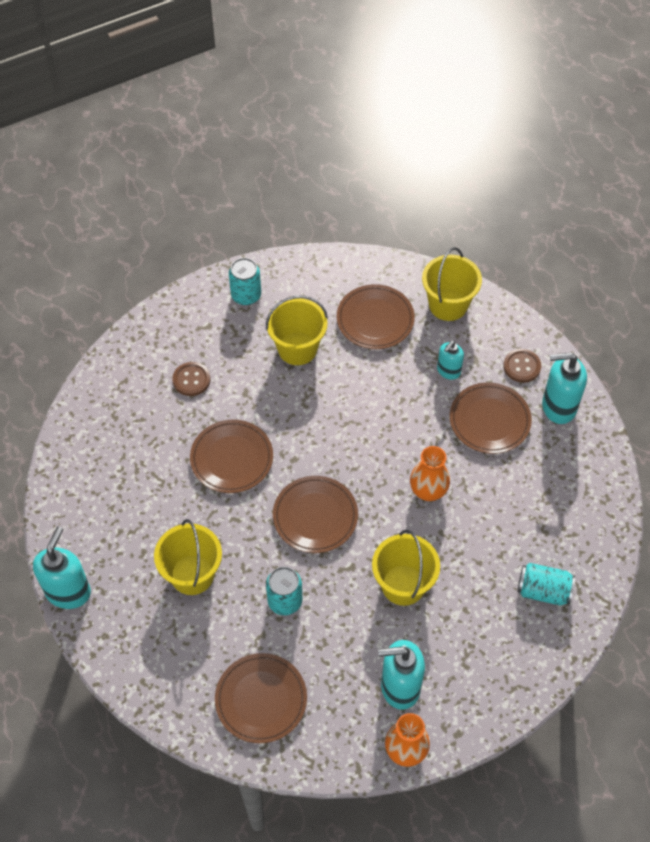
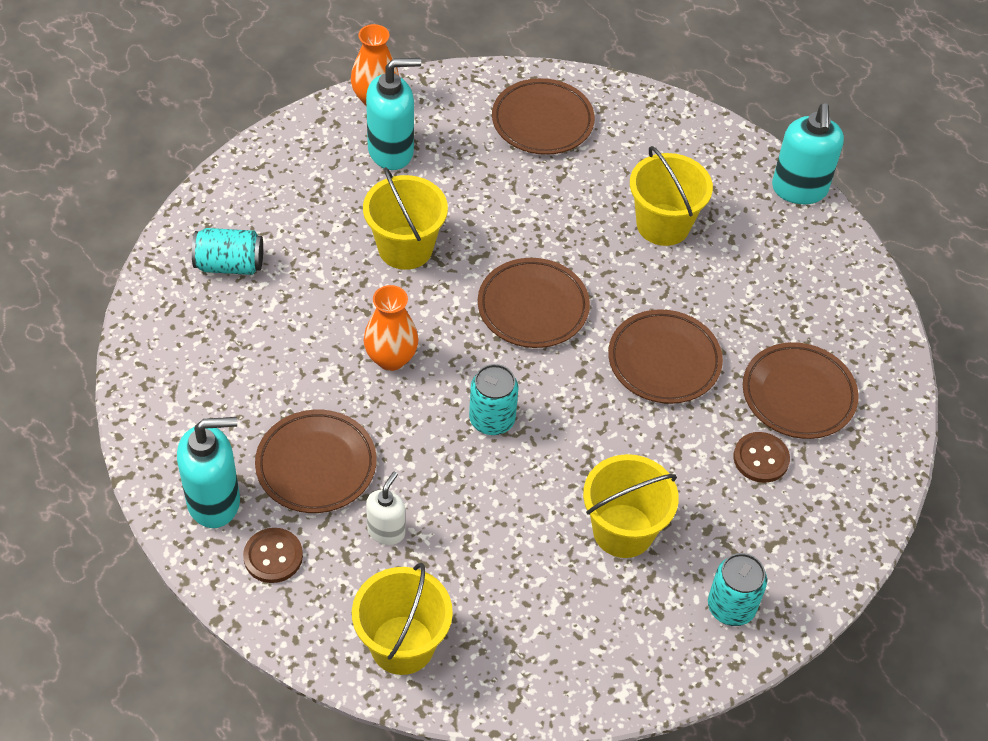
camera: 165 degrees right, 5 degrees down
turquoise can [266,567,302,615] -> turquoise can moved to [469,364,518,435]
brown plate [337,284,415,349] -> brown plate moved to [743,342,859,439]
turquoise soap dispenser [437,340,464,380] -> white soap dispenser [366,472,405,545]

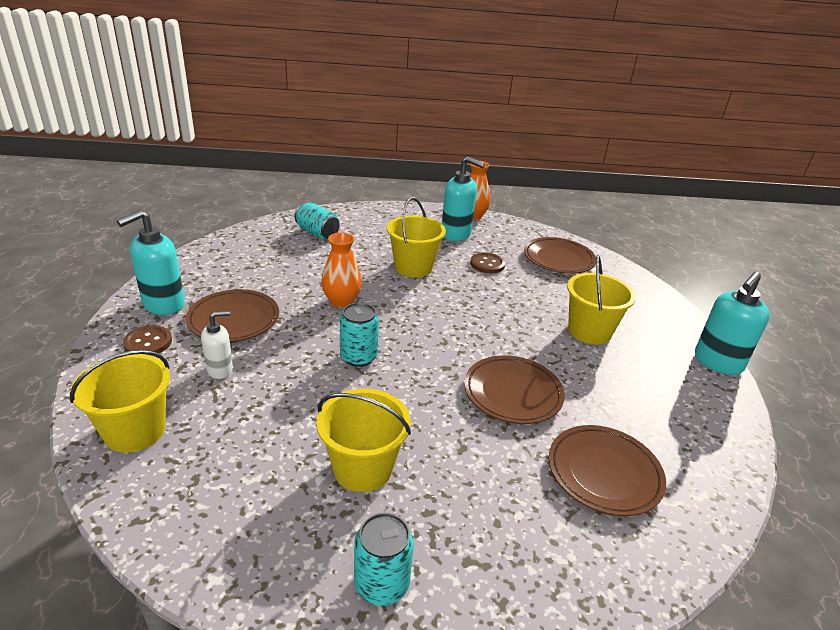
camera: 40 degrees right, 20 degrees down
turquoise soap dispenser [177,417,240,528] -> turquoise soap dispenser turned 105 degrees clockwise [117,210,185,315]
brown plate [478,258,590,348] -> none
brown button [733,432,790,483] -> brown button moved to [470,252,505,273]

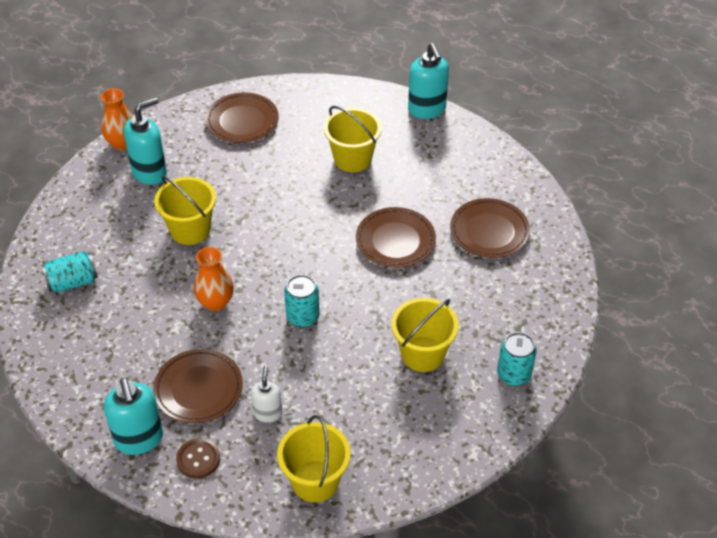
camera: 60 degrees left, 15 degrees up
brown button [470,252,505,273] -> none

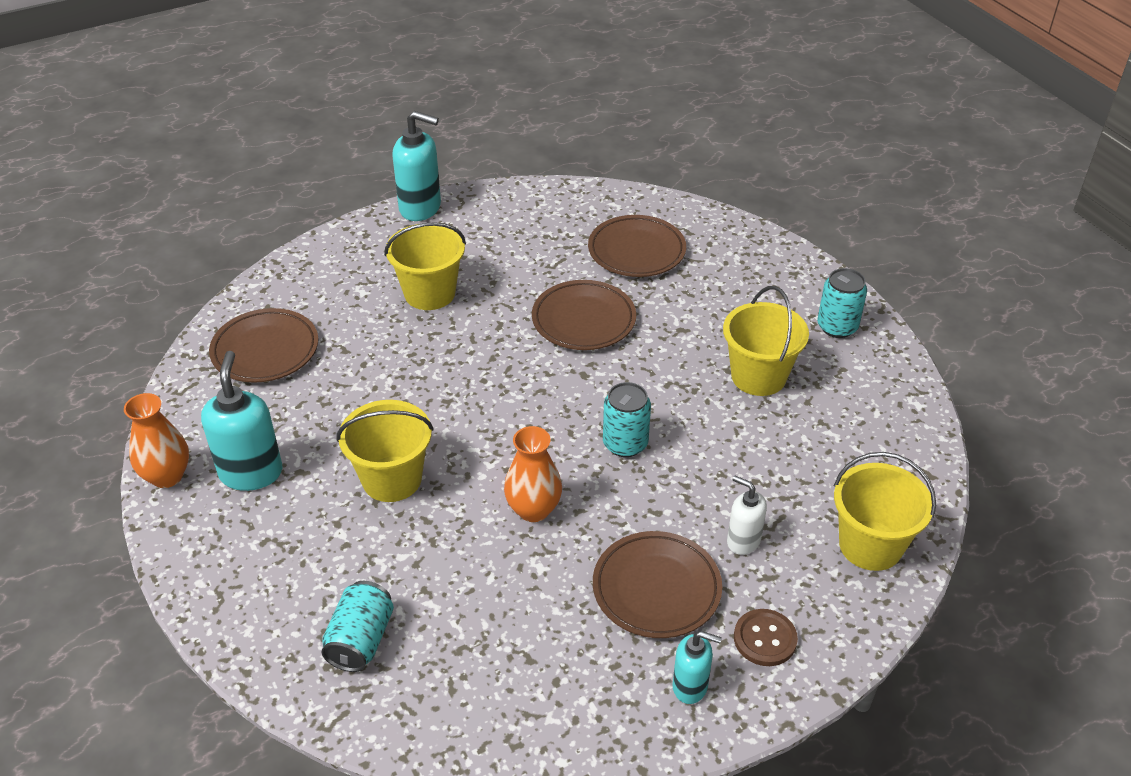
camera: 55 degrees left, 5 degrees down
turquoise soap dispenser [104,378,163,455] -> turquoise soap dispenser [672,631,722,704], size x0.59

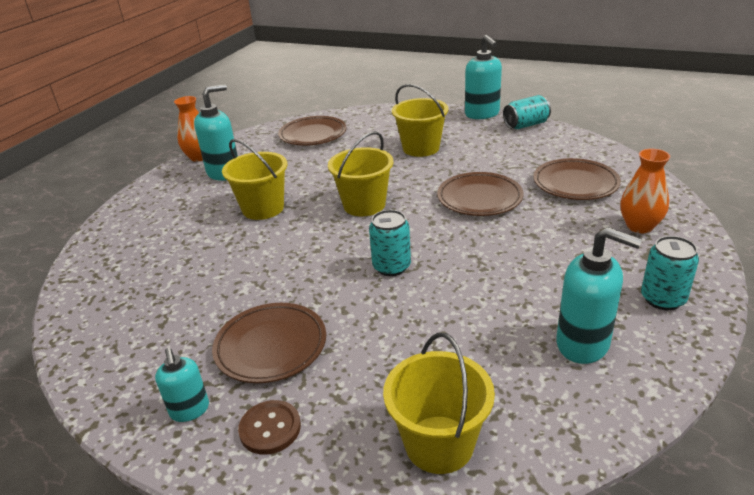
camera: 55 degrees right, 10 degrees down
turquoise can [321,581,394,672] -> turquoise can moved to [503,95,551,129]
orange vase [504,426,562,522] -> orange vase moved to [620,149,670,233]
yellow bucket [723,286,809,396] -> yellow bucket moved to [328,132,393,216]
white soap dispenser [727,476,767,555] -> none
none -> turquoise soap dispenser [556,227,642,364]

